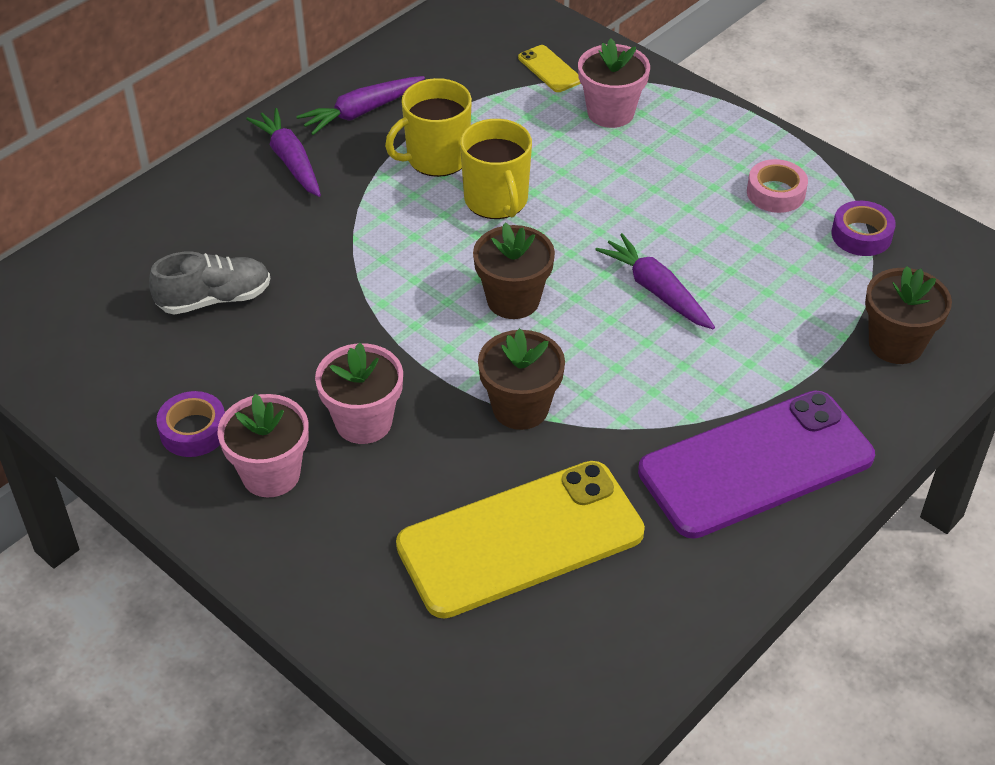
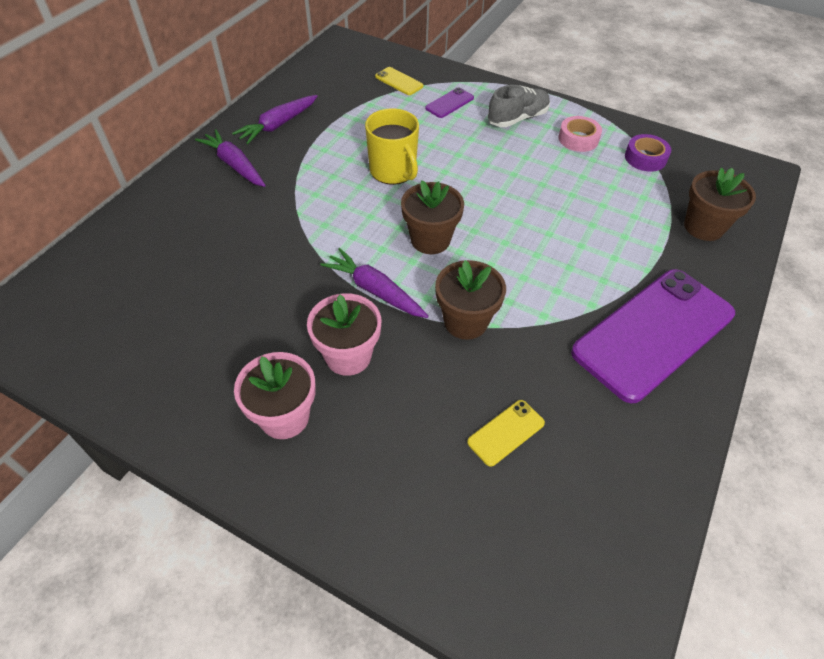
camera: 15 degrees left, 5 degrees up
grey shoe [149,251,271,315] -> grey shoe moved to [488,85,550,127]
purple tape [156,391,225,457] -> none
yellow mug [385,78,472,177] -> none
yellow phone [396,461,645,619] -> yellow phone [467,400,545,467], size x0.40
pink flower pot [578,38,650,128] -> purple phone [425,87,474,118]
purple carrot [595,233,715,329] -> purple carrot moved to [320,248,429,318]

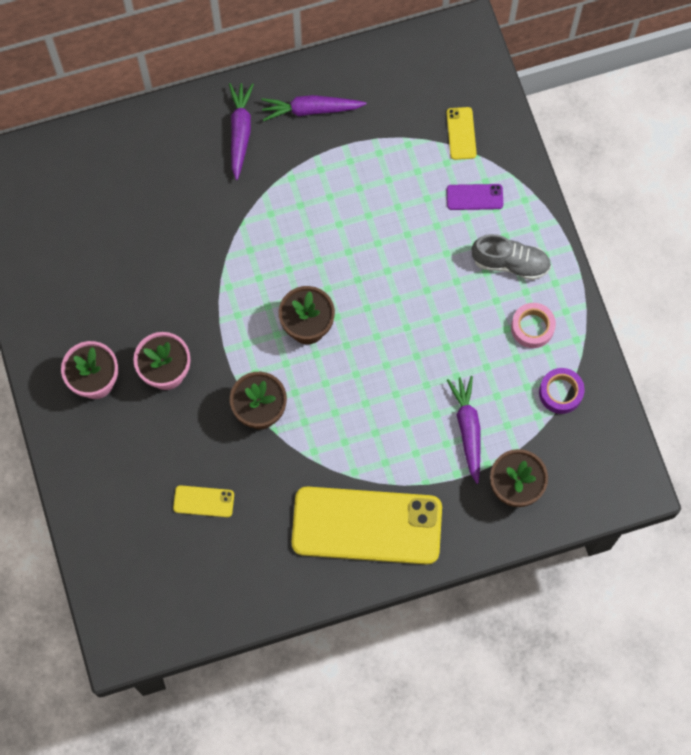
camera: 45 degrees right, 20 degrees up
purple carrot [320,248,429,318] -> purple carrot moved to [447,376,481,484]
yellow mug [365,108,419,185] -> none
purple phone [571,269,735,403] -> yellow phone [292,486,442,565]

